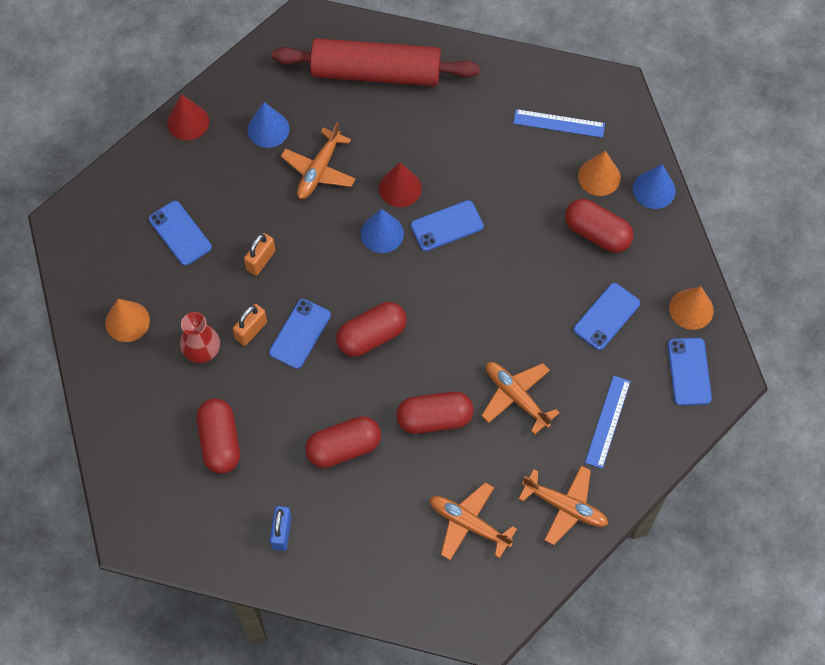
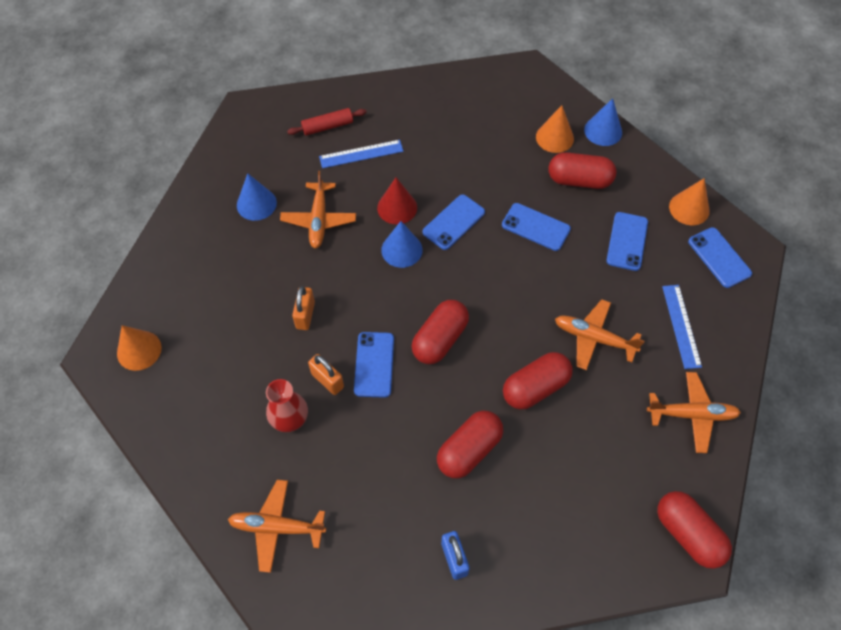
camera: 25 degrees left, 5 degrees down
orange cone [105,299,150,342] -> orange cone moved to [117,325,162,371]
blue phone [149,201,212,266] -> blue phone moved to [502,203,571,251]
red cone [167,94,209,140] -> none
red capsule [197,399,240,474] -> red capsule moved to [657,491,732,569]
orange padlock [233,304,267,346] -> orange padlock turned 60 degrees counterclockwise [308,354,344,395]
red rolling pin [272,38,480,86] -> red rolling pin [287,108,366,136], size x0.43
orange plane [430,482,517,560] -> orange plane moved to [228,480,326,573]
blue ruler [513,109,605,138] -> blue ruler moved to [319,140,404,168]

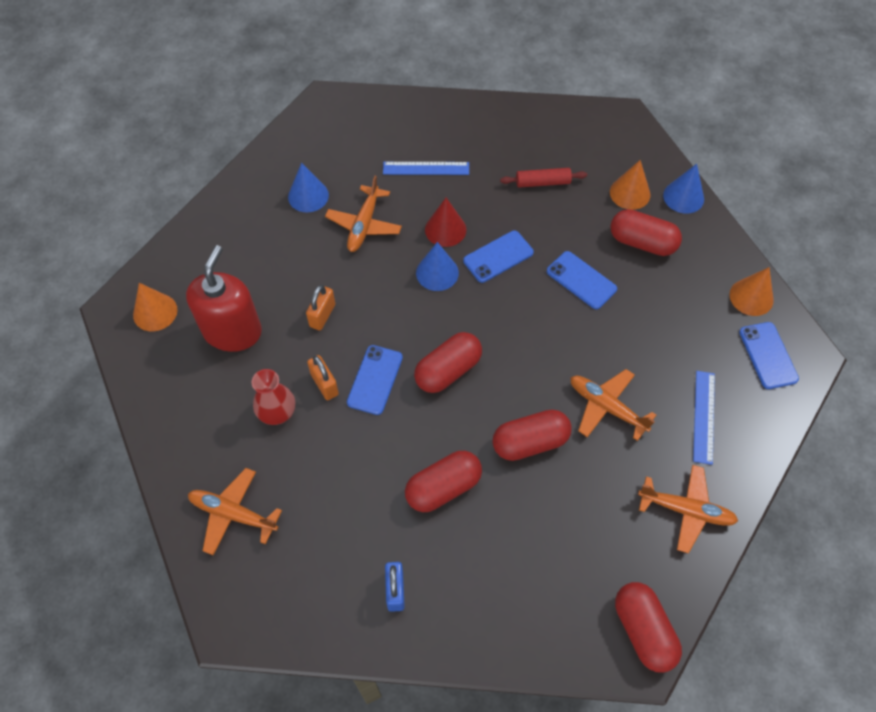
camera: 15 degrees right, 0 degrees up
red rolling pin [287,108,366,136] -> red rolling pin moved to [500,168,587,188]
blue phone [606,212,648,271] -> none
none -> red soap dispenser [186,245,262,352]

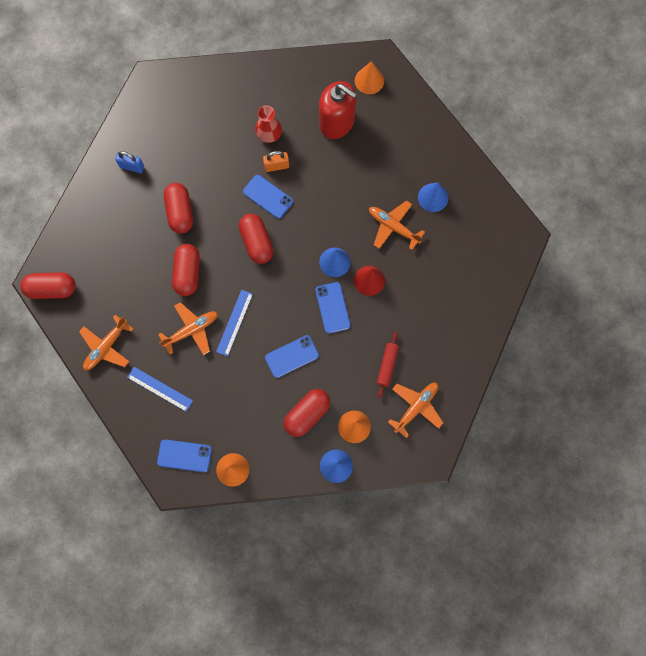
camera: 110 degrees right, 15 degrees up
orange plane [188,468,282,555] -> orange plane moved to [388,382,443,438]
orange padlock [306,285,335,330] -> none
blue ruler [383,162,469,175] -> blue ruler moved to [216,290,253,356]

